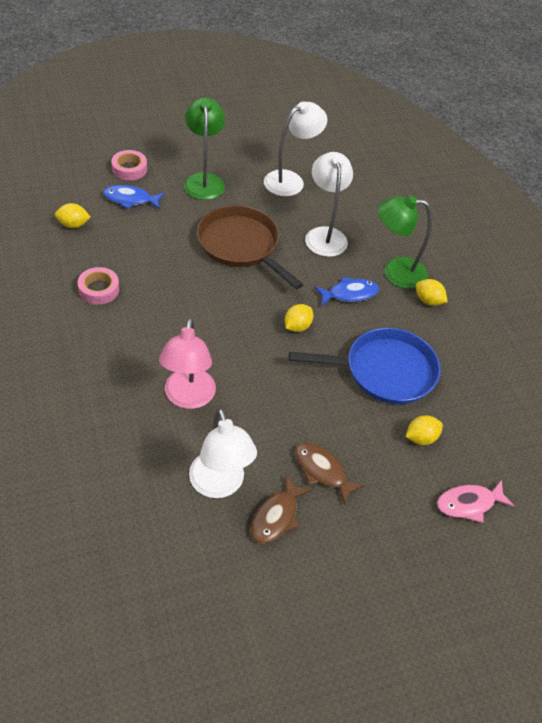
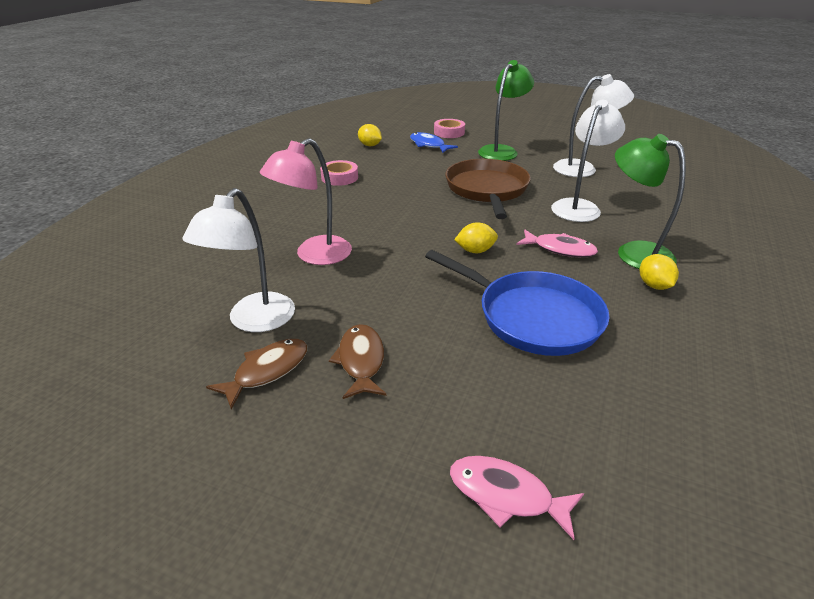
camera: 45 degrees right, 15 degrees down
brown fish [251,475,312,544] -> brown fish turned 150 degrees clockwise [206,339,307,410]
blue fish [314,277,379,306] -> pink fish [516,230,598,257]
yellow lemon [406,415,443,445] -> none

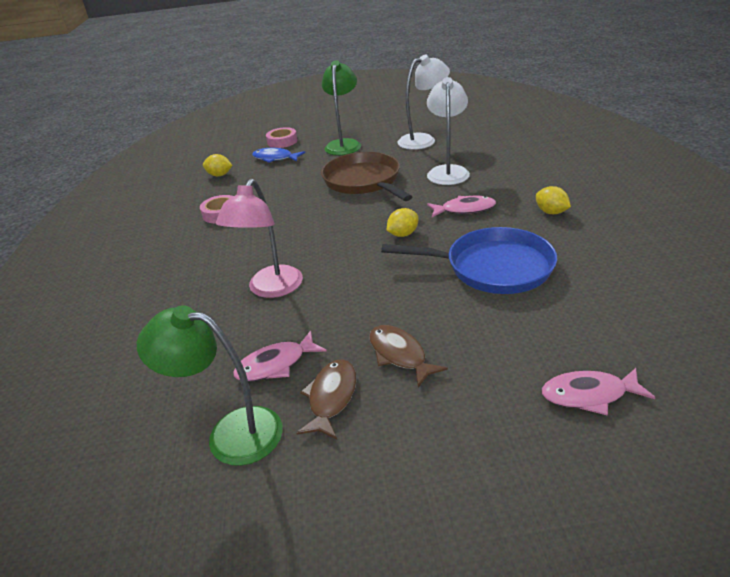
camera: 25 degrees left, 0 degrees up
white lamp [183,188,295,332] -> pink fish [233,330,327,382]
green lamp [615,134,686,269] -> green lamp moved to [137,305,283,466]

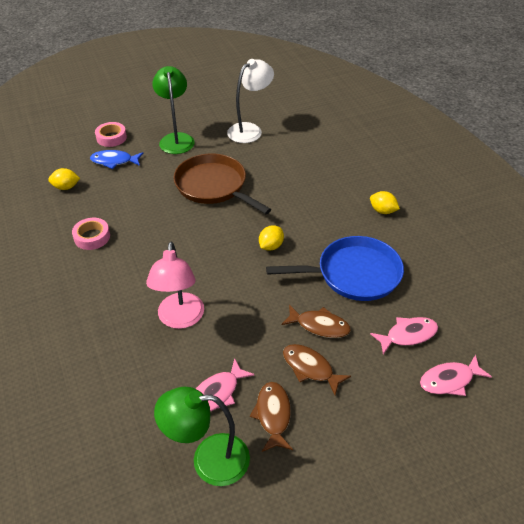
camera: 20 degrees left, 10 degrees up
white lamp [427,77,470,185] -> none
pink fish [427,196,496,217] -> pink fish moved to [370,317,438,354]
none -> brown fish [281,305,351,338]

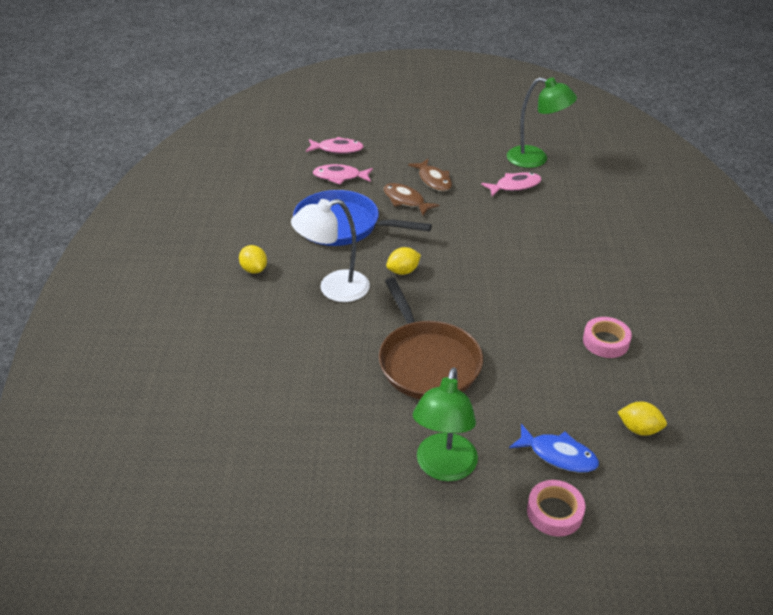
camera: 155 degrees left, 5 degrees down
pink lamp [146,242,204,329] -> none
white lamp [227,59,274,143] -> white lamp moved to [291,199,370,302]
brown fish [250,382,293,452] -> none

